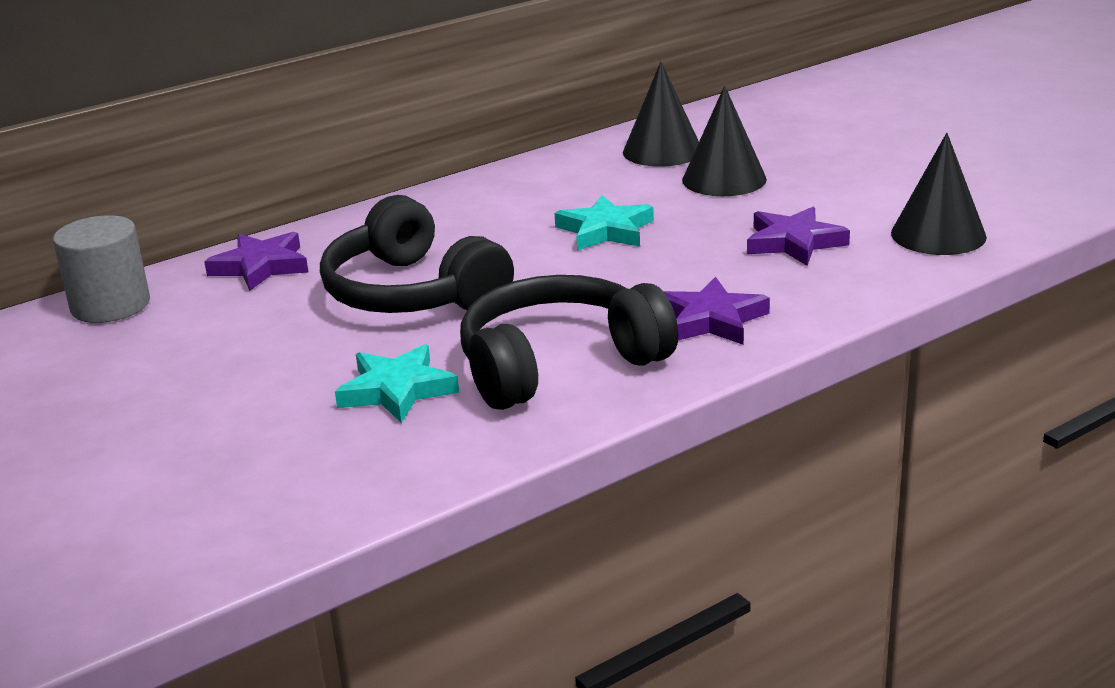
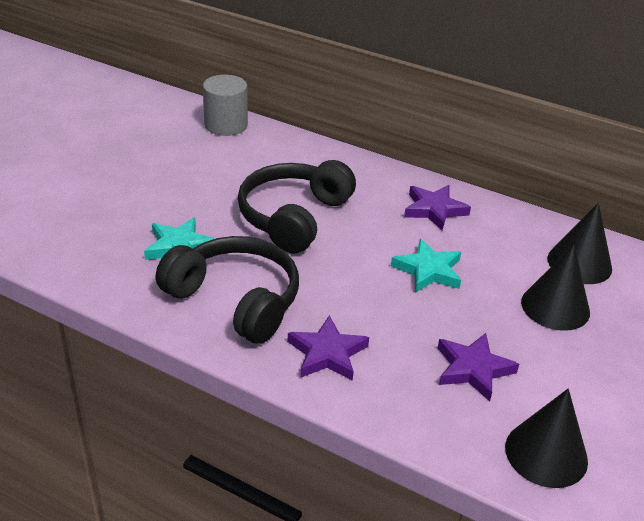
camera: 60 degrees right, 10 degrees up
purple star [204,232,308,291] -> purple star moved to [404,185,471,230]

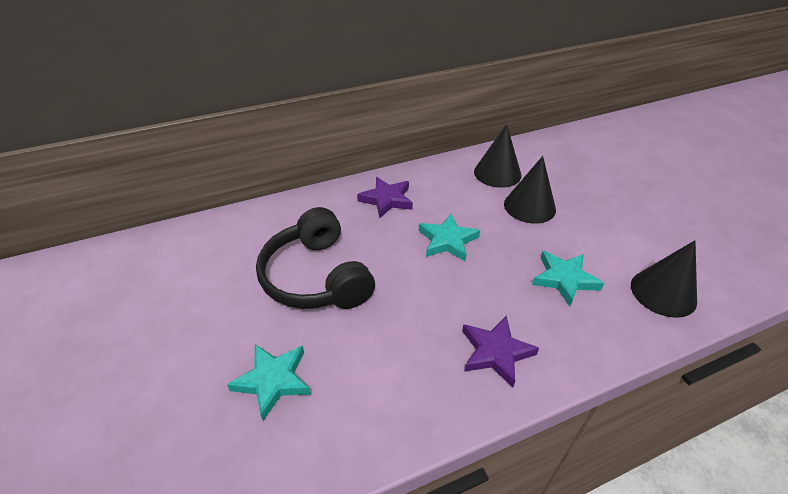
camera: 50 degrees left, 5 degrees up
black headphones [156,236,299,344] -> none
grey cylinder [203,75,248,136] -> none
purple star [438,333,519,401] -> turquoise star [532,251,604,306]

